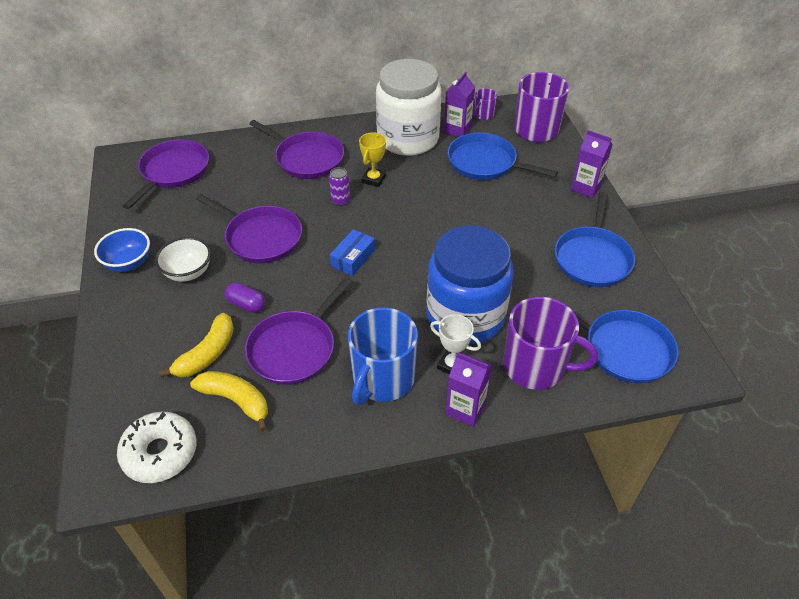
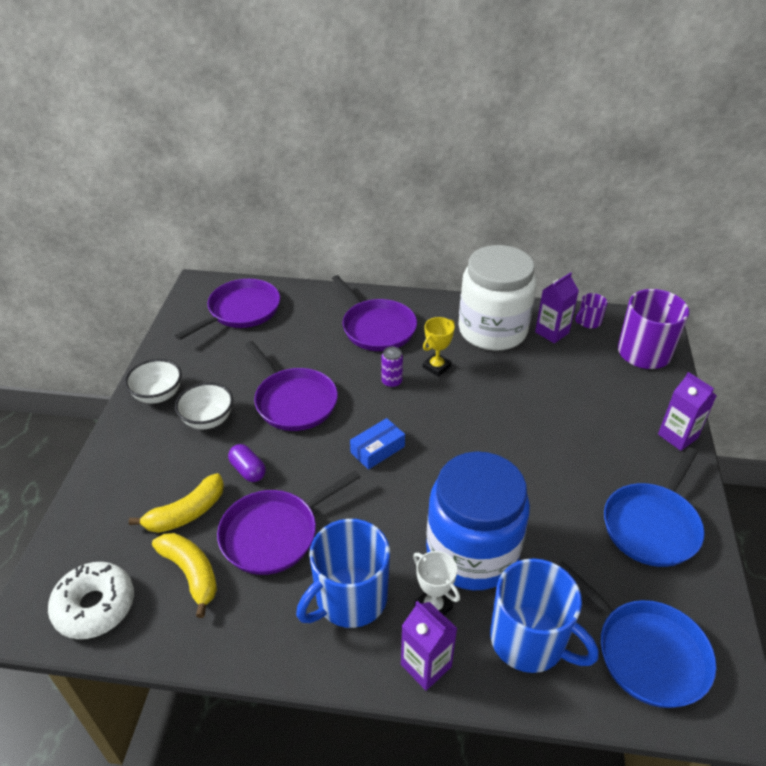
camera: 20 degrees right, 5 degrees down
blue bowl [94,228,150,272] -> white bowl [125,359,182,404]
blue pan [447,133,558,180] -> none
purple mug [503,297,598,390] -> blue mug [490,558,598,673]

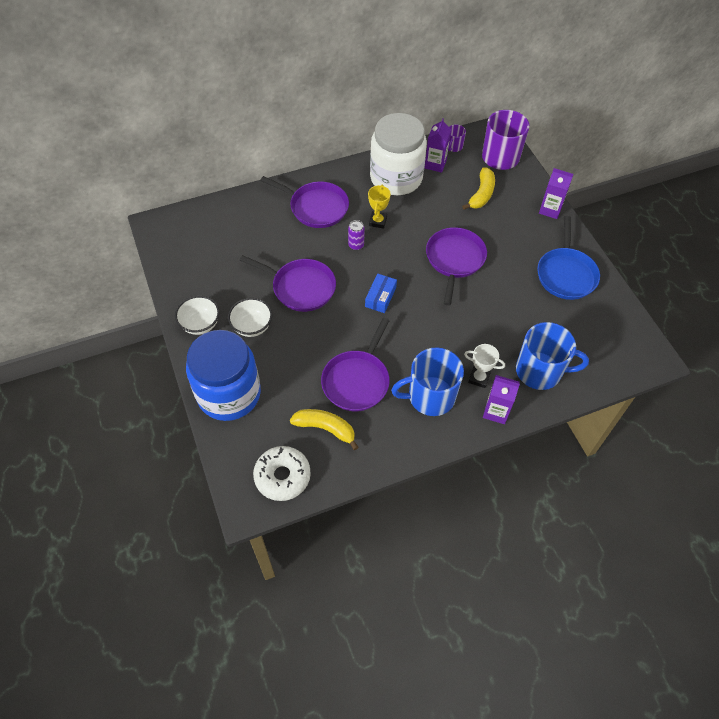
camera: 30 degrees left, 15 degrees up
yellow banana [129,474,224,533] -> yellow banana moved to [462,167,495,210]
purple pan [175,279,280,340] -> purple pan moved to [426,227,487,306]
purple capsule [228,444,266,482] -> none
blue mug [296,519,390,628] -> blue mug turned 60 degrees clockwise [391,347,464,416]
blue jar [426,451,530,590] -> blue jar moved to [186,330,261,421]
blue pan [558,561,716,708] -> none

